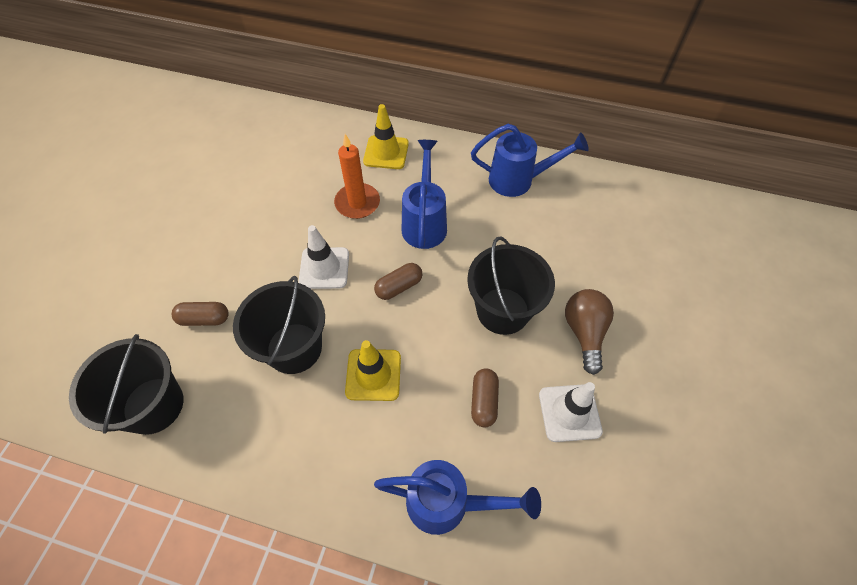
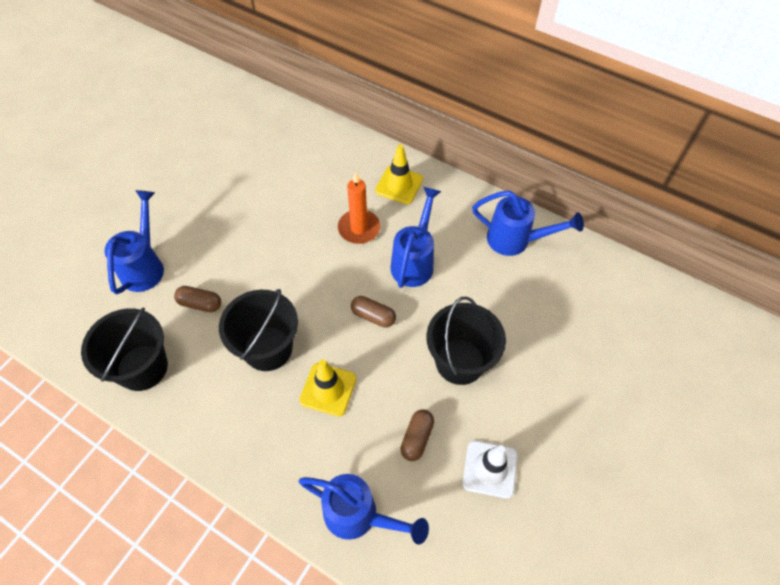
camera: 15 degrees right, 0 degrees up
white traffic cone [298,225,349,289] -> none
brown capsule [374,263,423,300] -> brown capsule turned 45 degrees clockwise [351,296,396,328]
brown light bulb [565,289,614,375] -> none
none -> blue watering can [105,190,164,294]

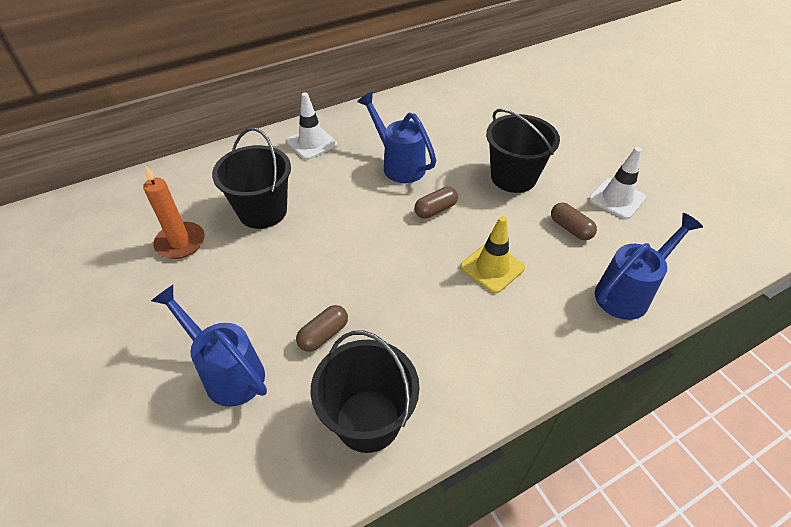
camera: 60 degrees left, 10 degrees down
black bucket [219,289,298,371] -> black bucket moved to [212,128,291,229]
orange candle [338,172,380,244] -> orange candle moved to [143,165,205,259]
yellow traffic cone [375,145,423,204] -> white traffic cone [287,92,337,160]
blue watering can [472,190,584,256] -> none

